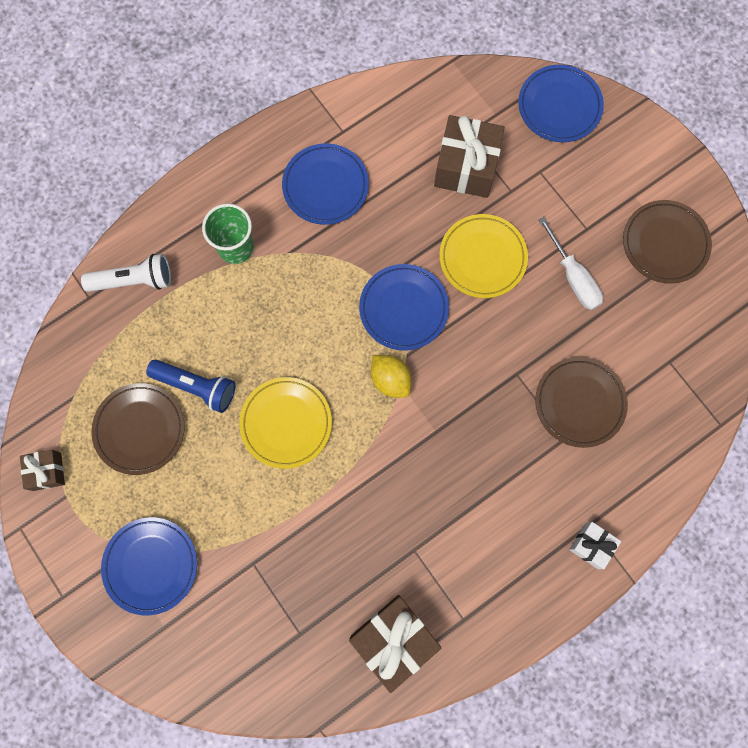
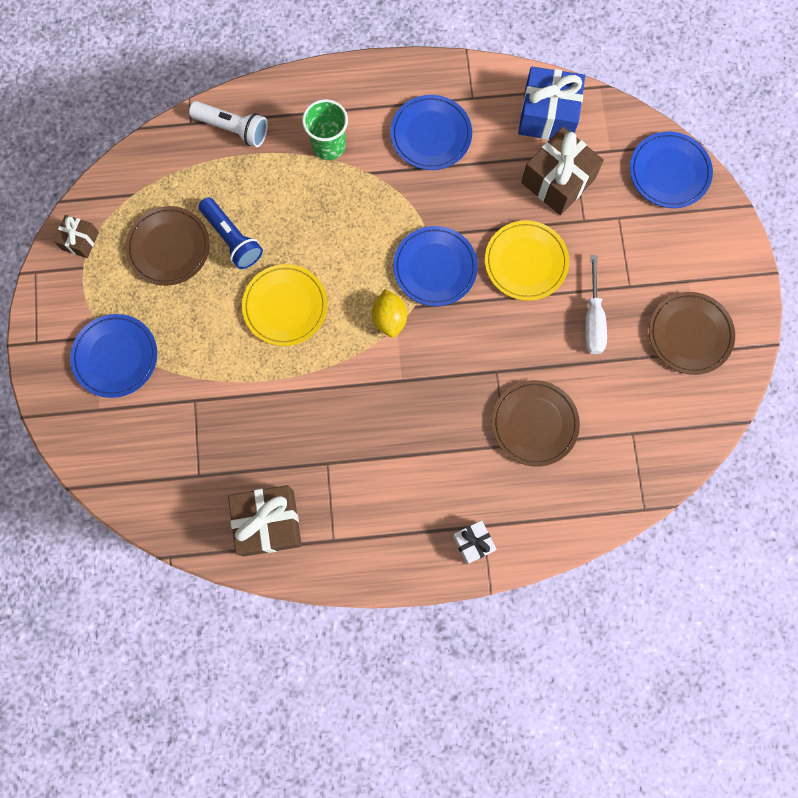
camera: 30 degrees right, 0 degrees up
none -> blue gift [518,67,585,140]

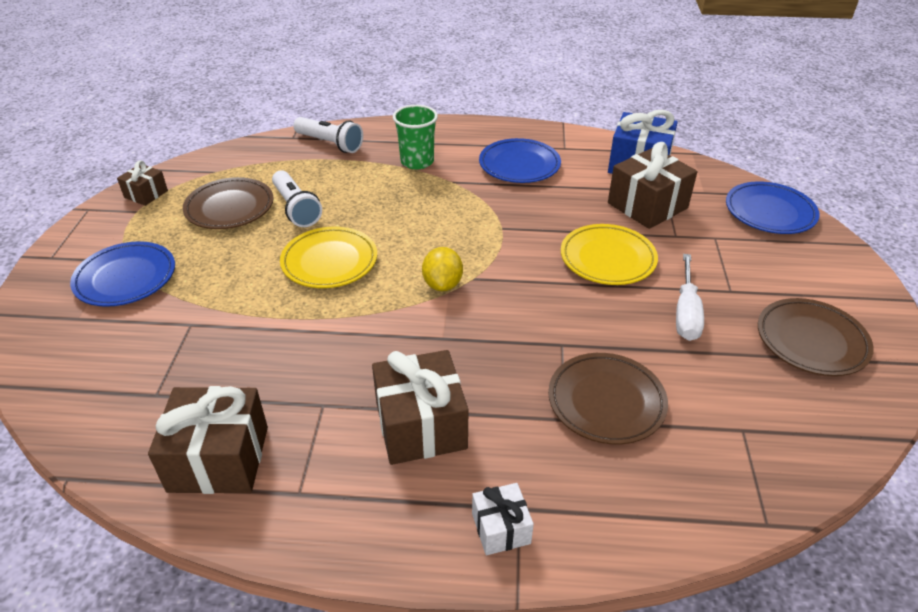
camera: 10 degrees right, 35 degrees down
blue flashlight [199,197,263,269] -> white flashlight [272,170,322,227]
blue plate [393,226,478,306] -> none
none -> brown gift [372,350,468,465]

